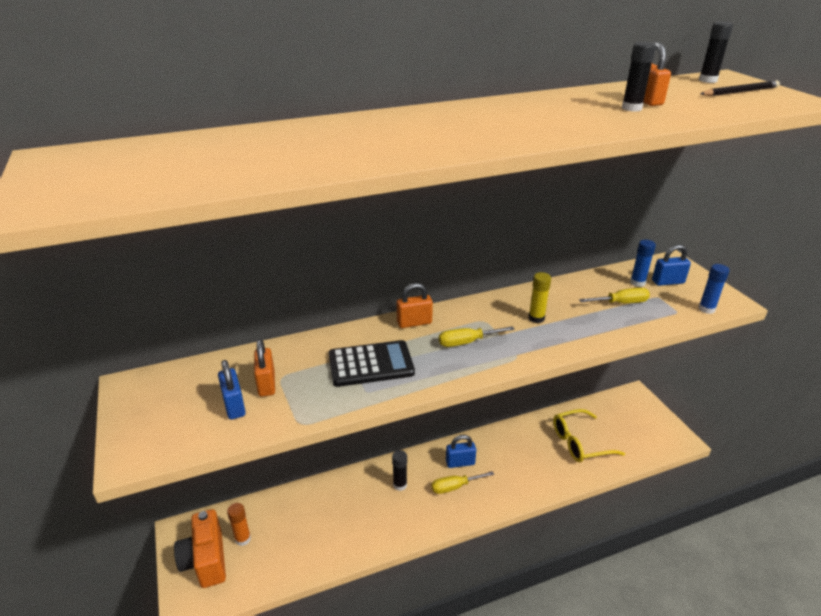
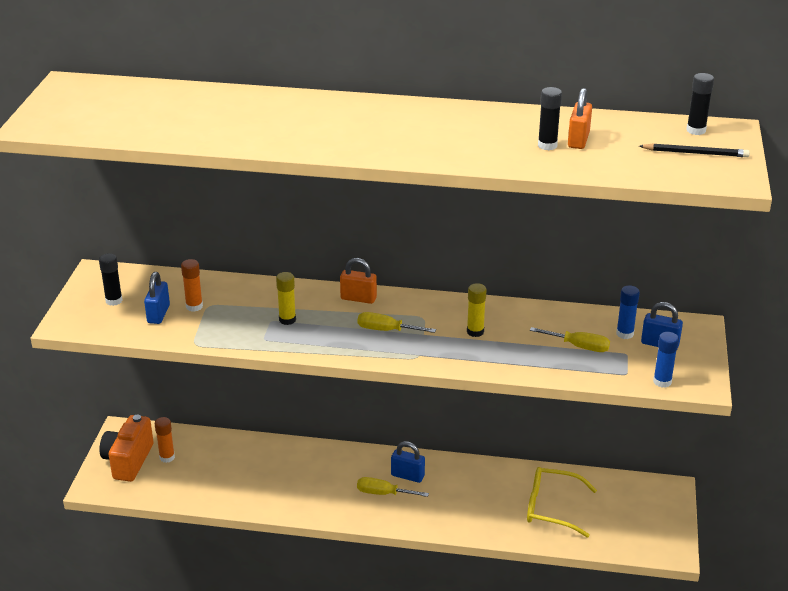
camera: 30 degrees right, 0 degrees up
orange padlock [254,339,275,397] -> orange glue stick [181,259,203,312]
black calculator [329,340,415,387] -> yellow glue stick [276,272,296,325]
black glue stick [392,450,407,491] -> black glue stick moved to [99,253,123,306]

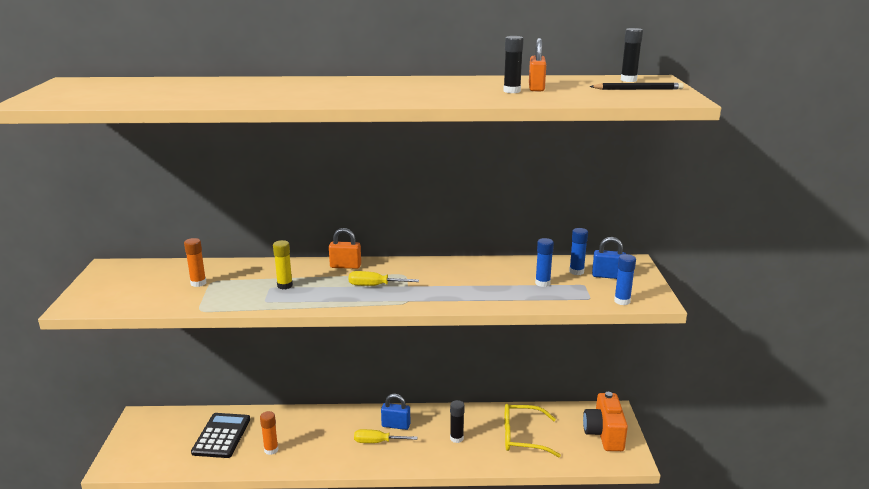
camera: 10 degrees left, 10 degrees down
black glue stick [99,253,123,306] -> black glue stick moved to [450,400,465,443]
orange camera [99,415,154,482] -> orange camera moved to [583,392,628,451]
blue padlock [144,272,170,324] -> none
orange glue stick [155,417,175,463] -> orange glue stick moved to [260,411,278,455]
yellow glue stick [467,283,486,337] -> none
yellow screwdriver [530,327,610,352] -> blue glue stick [535,238,554,287]
none -> black calculator [191,413,250,458]

